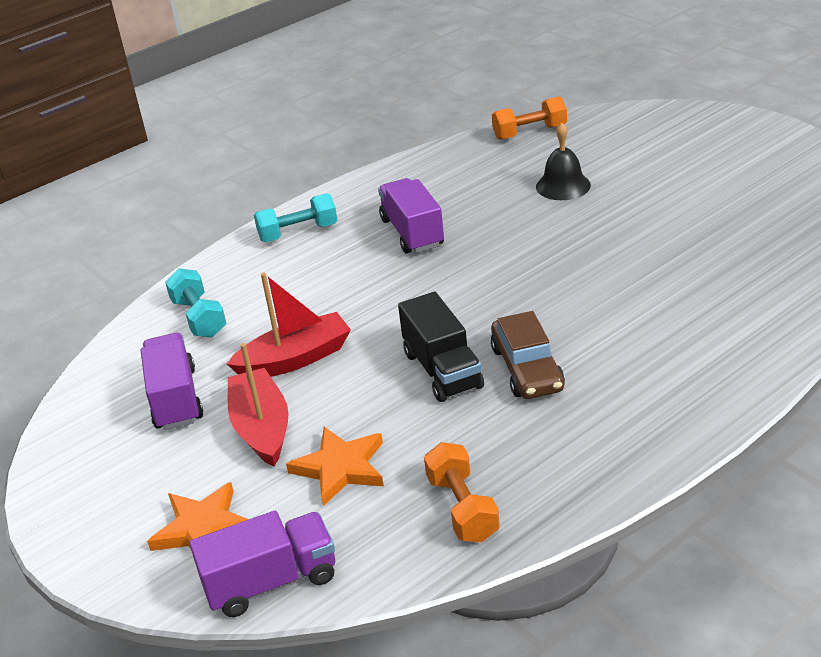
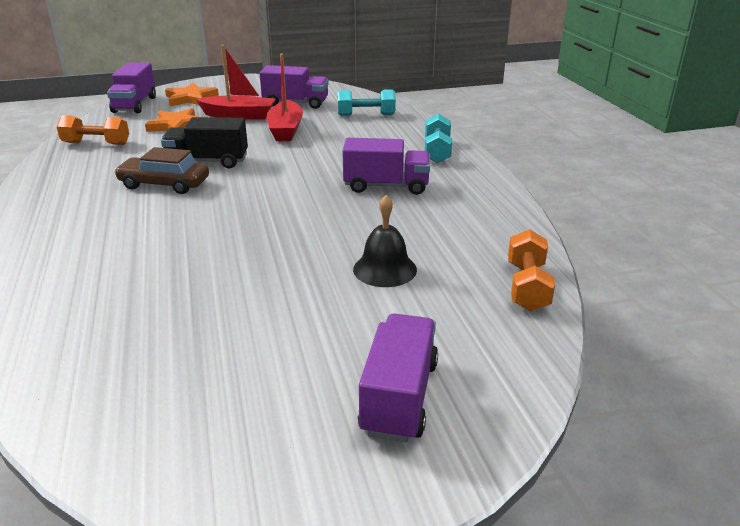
camera: 110 degrees right, 5 degrees down
none -> purple truck [358,314,438,442]

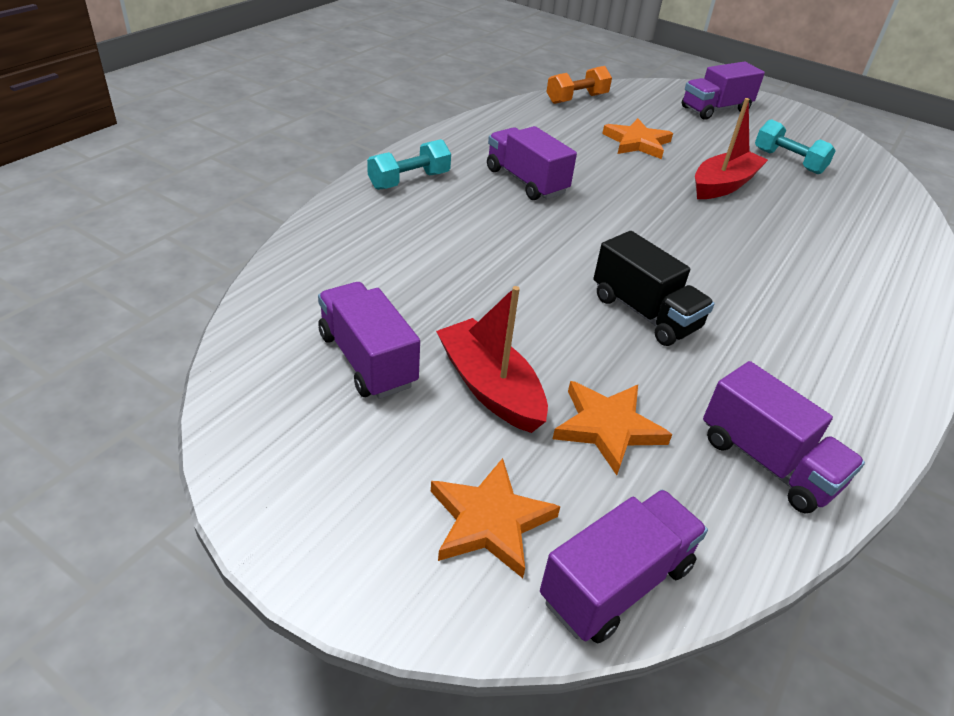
camera: 135 degrees left, 10 degrees up
orange dumbbell [57,115,129,145] -> purple truck [703,361,865,514]
brown car [114,147,209,194] -> none
red boat [267,54,303,141] -> red boat moved to [695,98,768,199]
turquoise dumbbell [338,89,396,116] -> turquoise dumbbell moved to [755,119,836,174]
black bell [353,195,417,287] -> orange star [602,118,673,159]

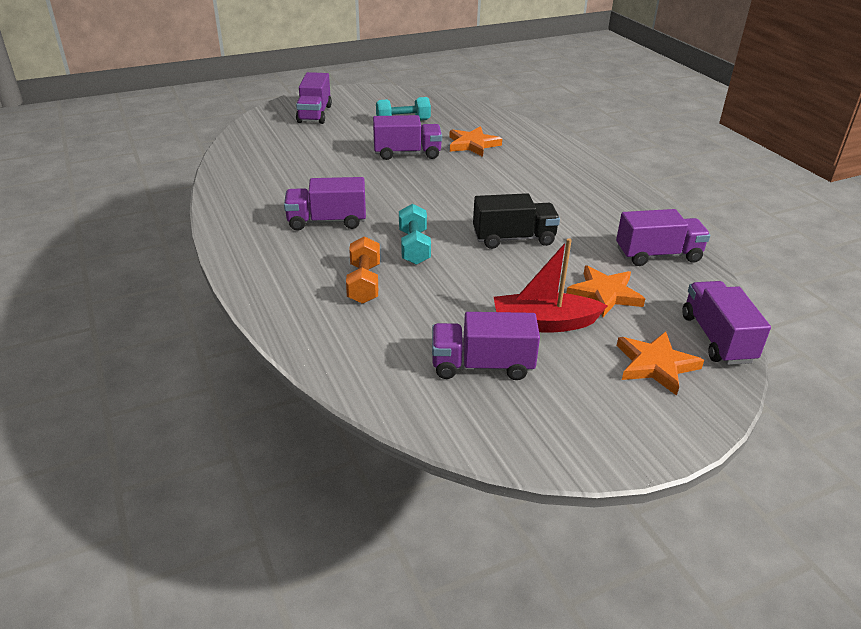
camera: 55 degrees left, 5 degrees down
turquoise dumbbell [367,139,451,190] -> turquoise dumbbell moved to [399,204,431,265]
orange dumbbell [547,66,612,104] -> orange dumbbell moved to [346,236,380,304]
orange star [602,118,673,159] -> orange star moved to [449,126,502,157]
red boat [695,98,768,199] -> purple truck [373,115,442,160]

